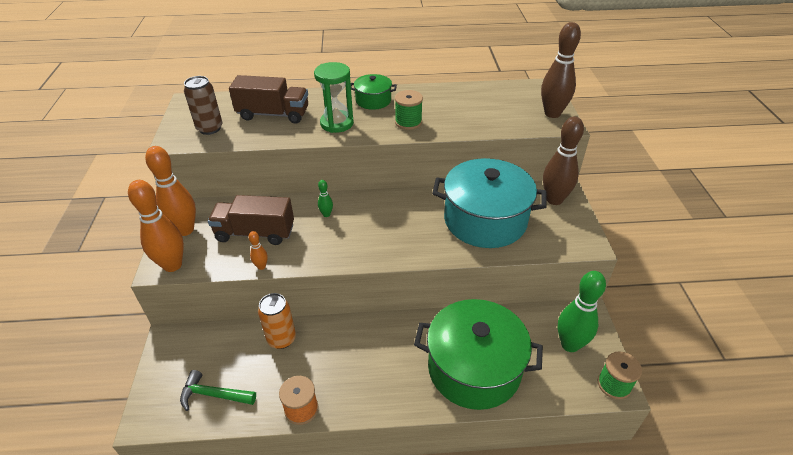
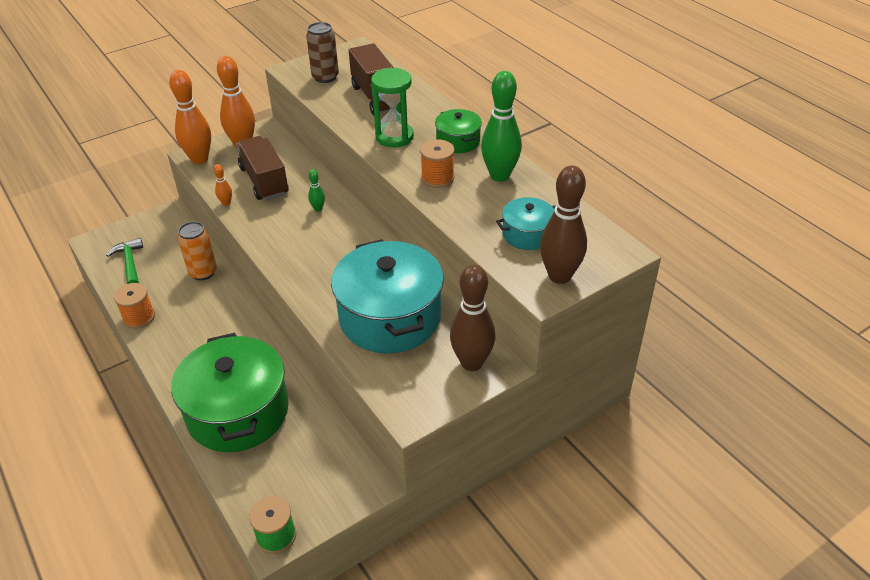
camera: 60 degrees right, 0 degrees up
green spool [395,90,423,130] -> orange spool [420,140,454,188]
green bowling pin [558,271,606,352] -> green bowling pin moved to [481,71,522,182]
none -> turquoise pot [496,197,556,250]

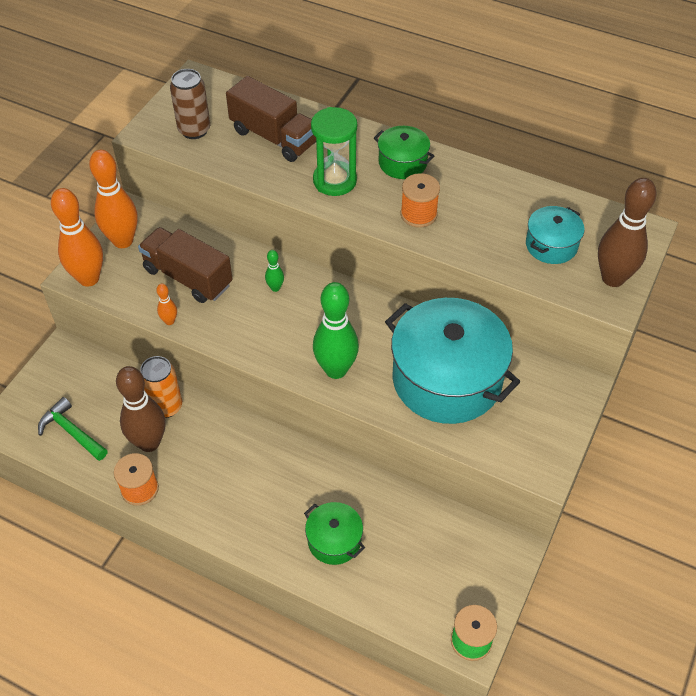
camera: 30 degrees left, 10 degrees up
green pot [171,333,288,452] -> green pot [304,502,365,565], size x0.48
brown bowling pin [450,264,495,371] -> brown bowling pin moved to [116,366,166,452]
green bowling pin [481,71,522,182] -> green bowling pin moved to [313,282,359,379]

